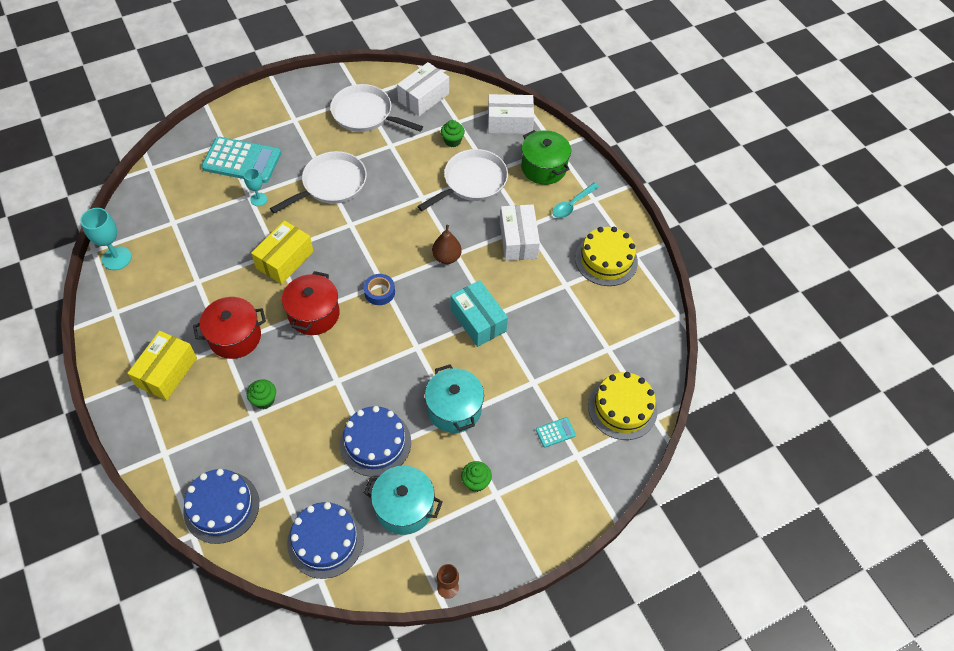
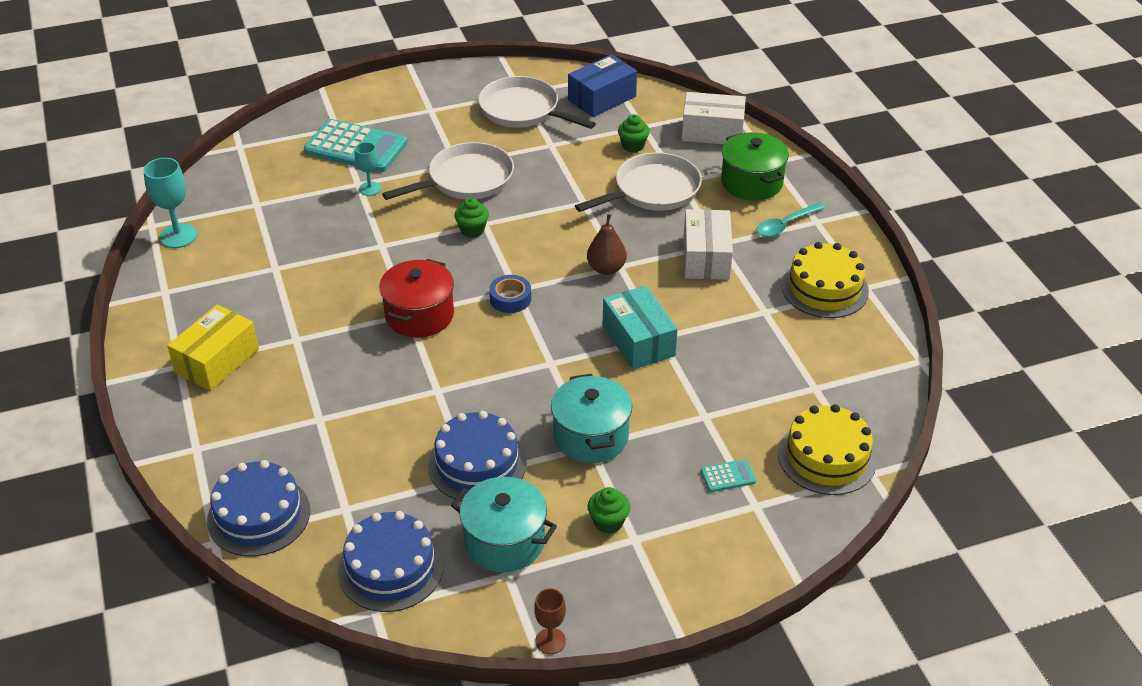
camera: 10 degrees right, 15 degrees down
red pot [193,297,266,359] -> none
green cupcake [247,379,276,409] -> green cupcake moved to [455,198,489,238]
yellow box [251,220,314,284] -> none
white box [397,62,449,116] -> blue box [568,54,637,117]

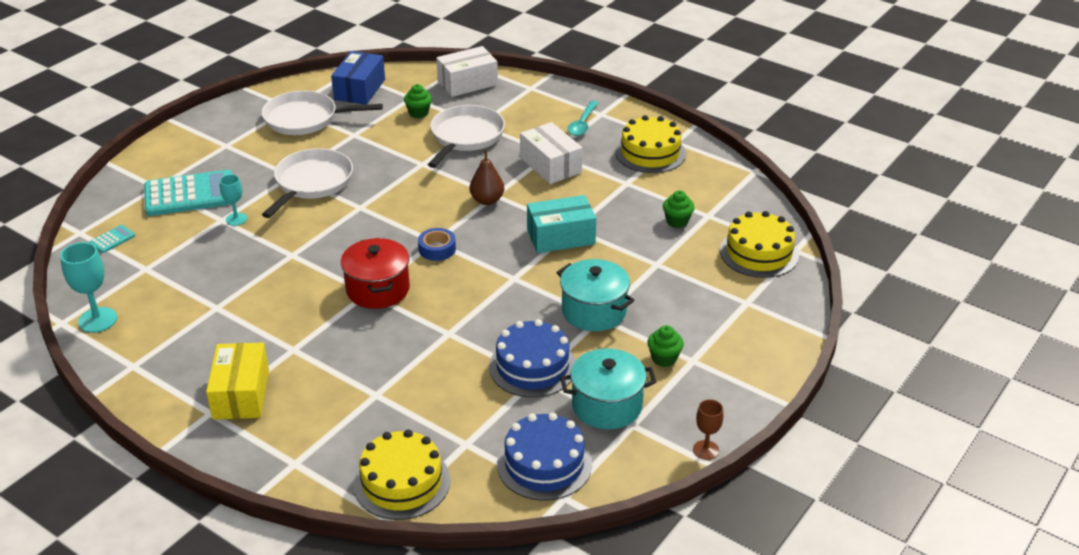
camera: 35 degrees left, 5 degrees down
blue cake [207,460,310,556] -> yellow cake [353,430,450,520]
green cupcake [455,198,489,238] -> green cupcake moved to [663,190,695,228]
turquoise box [603,285,678,370] -> turquoise box turned 45 degrees counterclockwise [527,195,596,253]
turquoise calculator [700,459,756,492] -> turquoise calculator moved to [89,225,135,253]
green pot [721,132,789,200] -> none

